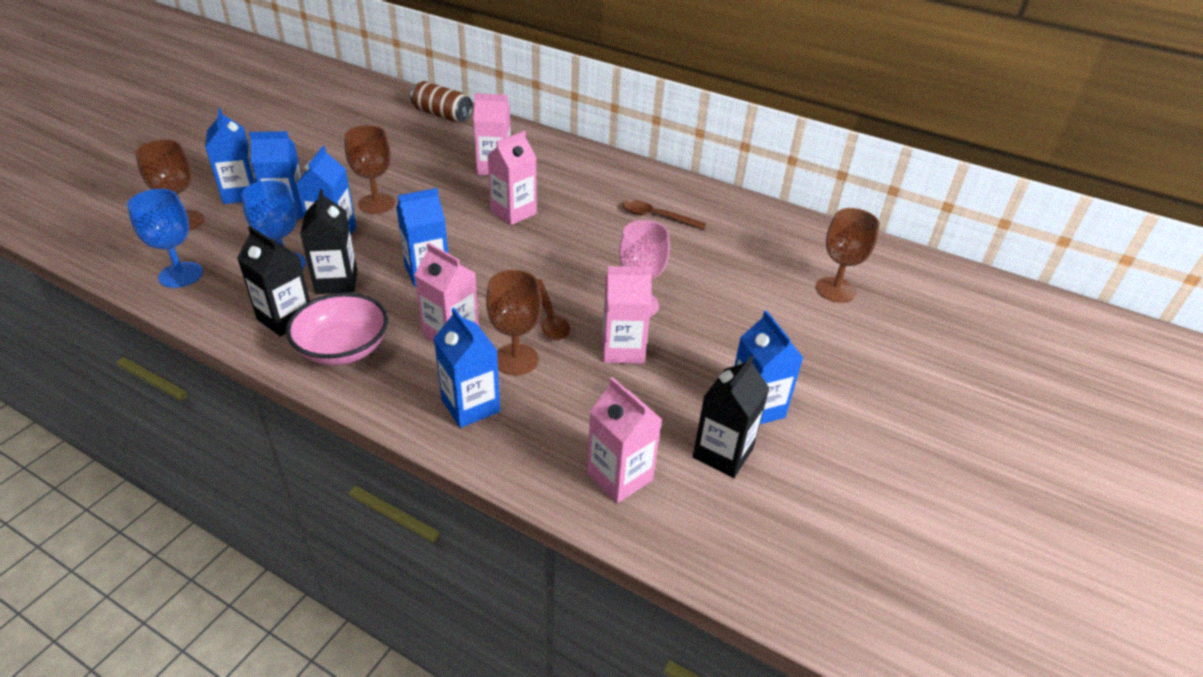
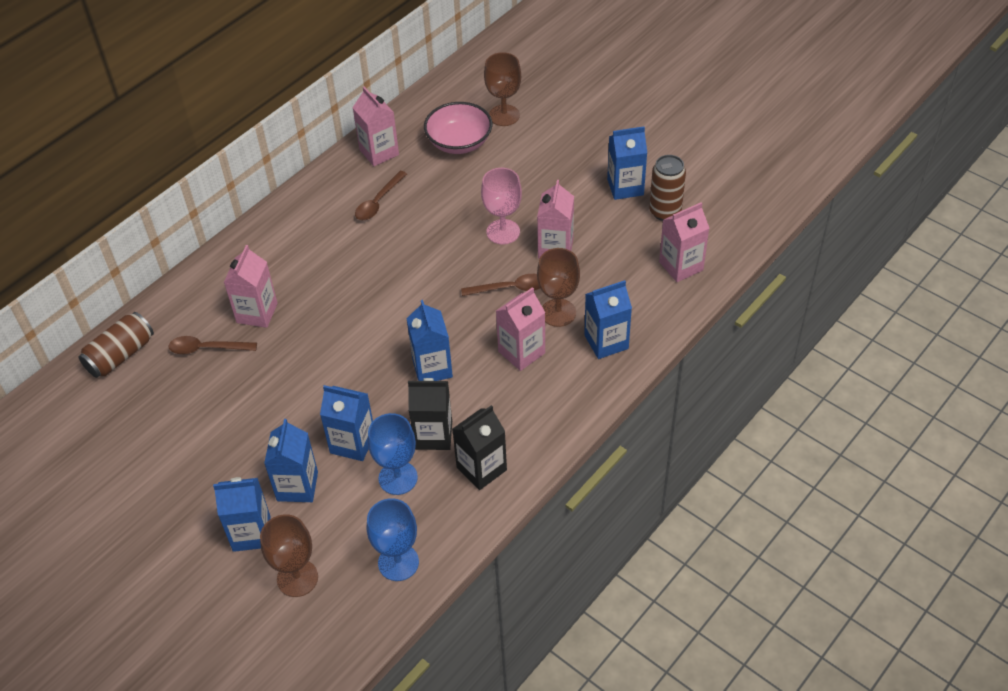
camera: 75 degrees left, 10 degrees up
pink bowl [286,293,388,365] -> pink bowl moved to [424,102,492,154]
brown goblet [344,125,395,214] -> none
pink carton [487,131,537,225] -> pink carton moved to [352,87,399,166]
black carton [693,355,770,478] -> brown can [649,155,686,221]
none -> brown spoon [169,336,257,354]

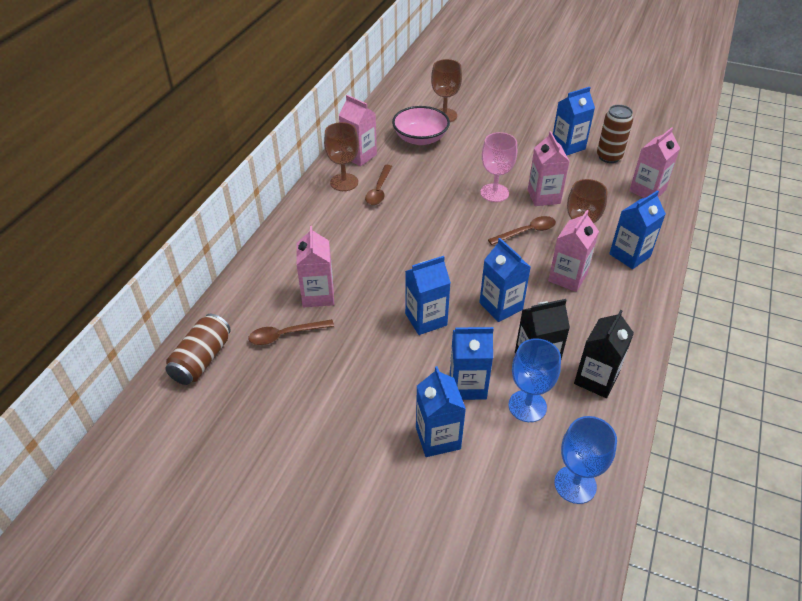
camera: 20 degrees left, 5 degrees down
blue carton [213,477,270,552] -> blue carton moved to [405,256,451,335]
brown goblet [260,514,318,597] -> brown goblet moved to [324,122,359,191]

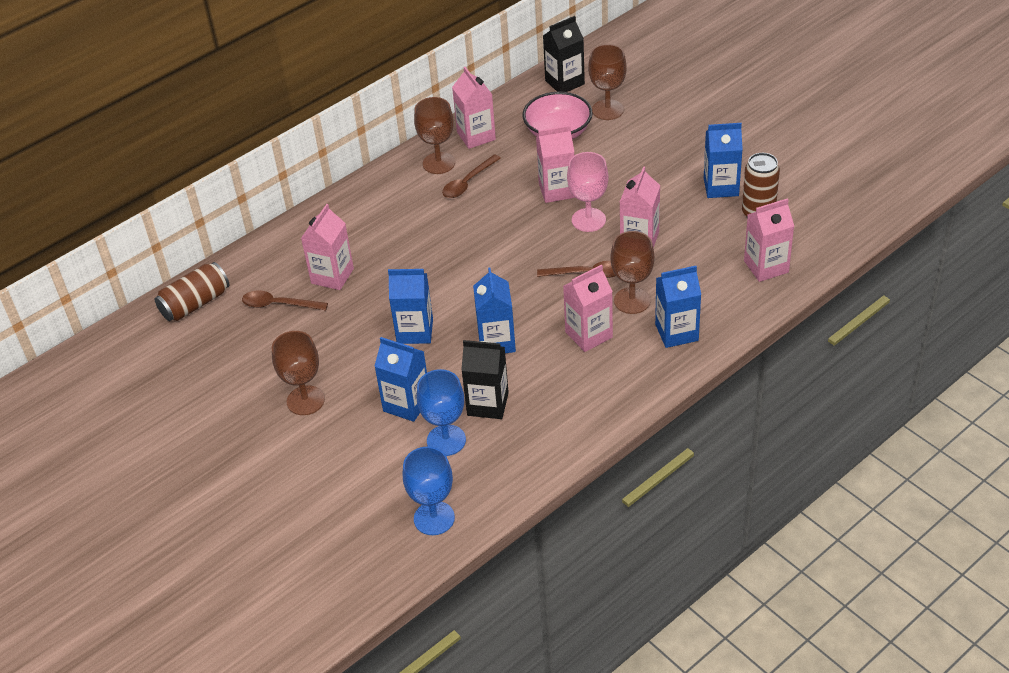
camera: 30 degrees right, 0 degrees up
blue carton [416,366,466,457] -> none
black carton [574,310,634,398] -> black carton moved to [543,16,585,92]
none -> brown goblet [272,331,325,415]
none -> pink carton [536,125,575,203]

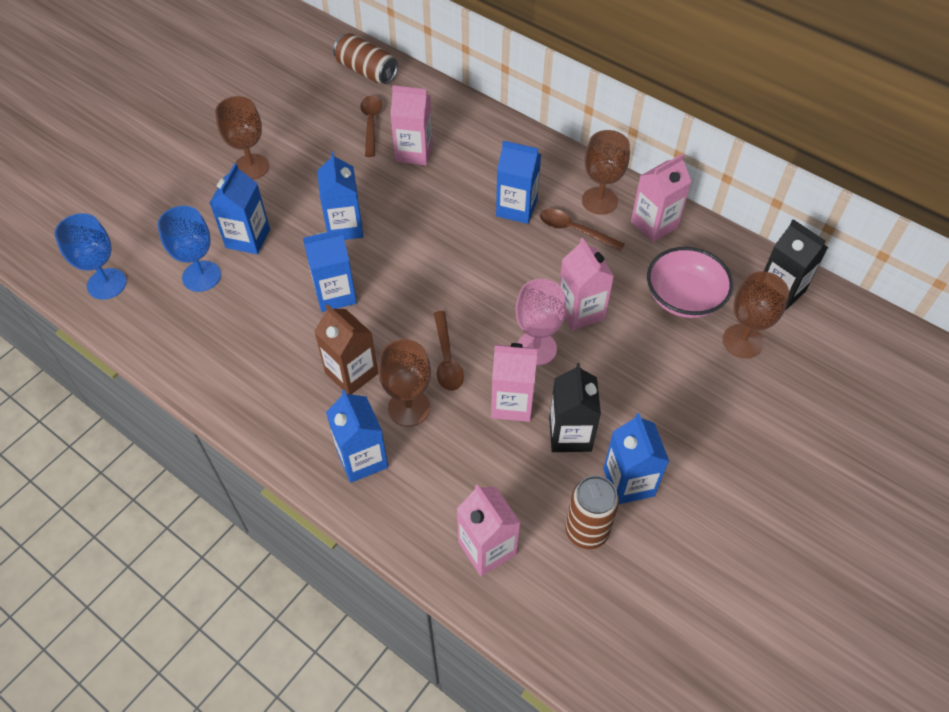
camera: 75 degrees right, 10 degrees up
black carton [461,340,509,419] -> black carton moved to [549,363,601,452]
pink carton [563,265,613,352] -> brown carton [314,304,378,394]
none -> blue carton [496,141,541,224]

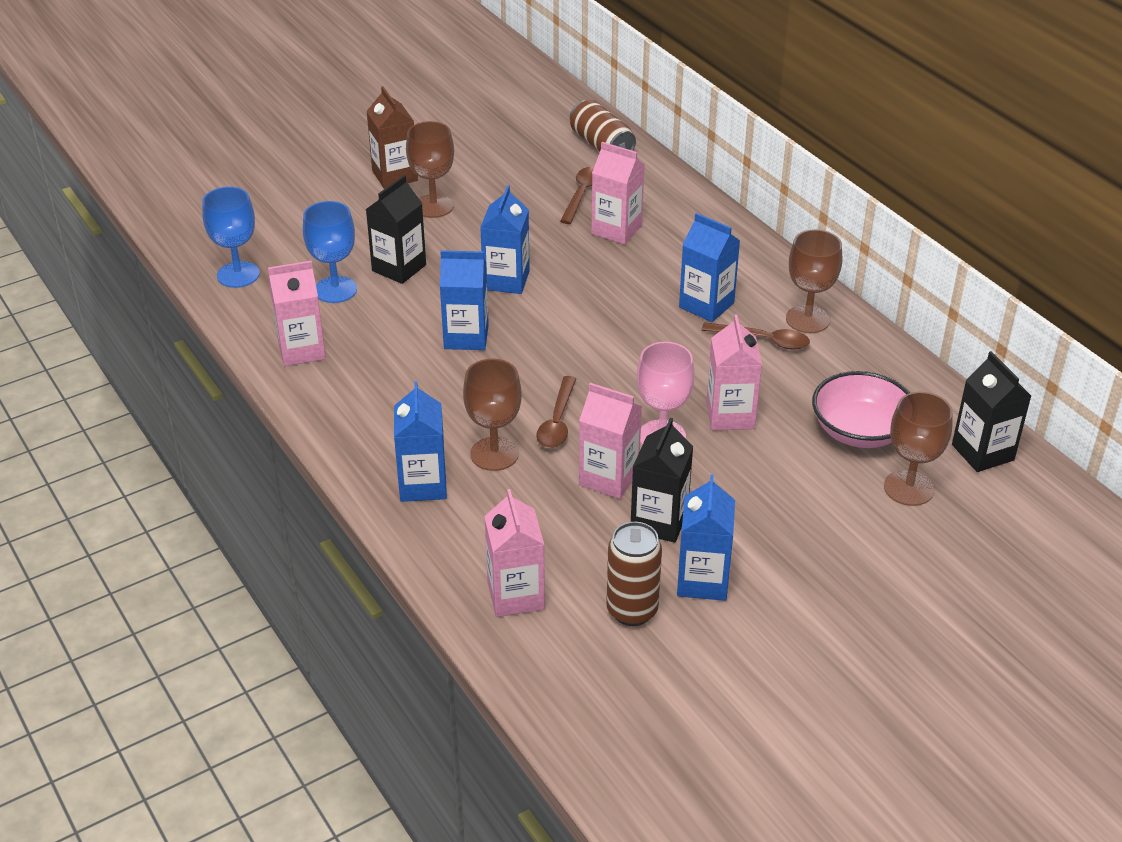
camera: 20 degrees right, 15 degrees down
blue carton [210,163,270,254] -> black carton [365,175,426,284]
brown carton [314,304,378,394] -> brown carton moved to [366,86,418,189]
brown spoon [540,209,624,251] -> brown spoon turned 150 degrees clockwise [702,322,810,350]
pink carton [631,154,692,242] -> pink carton moved to [268,261,326,366]

